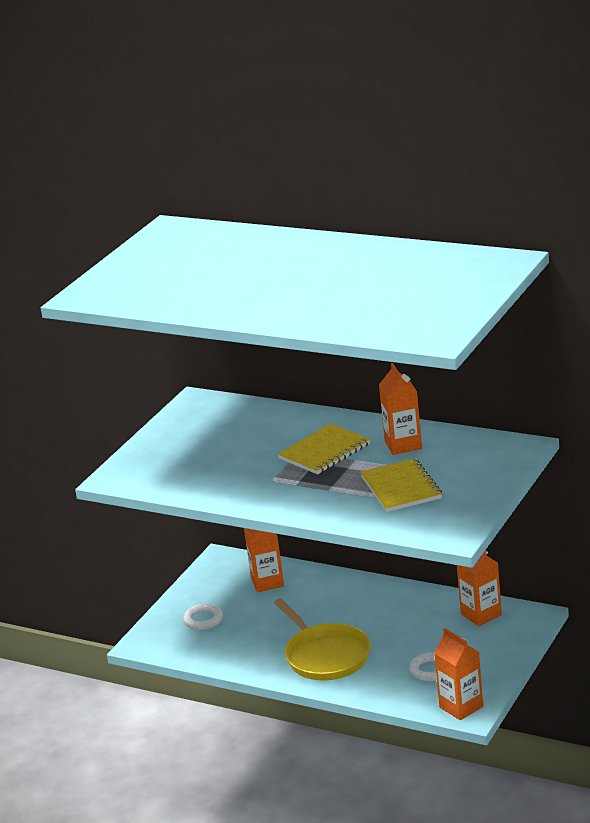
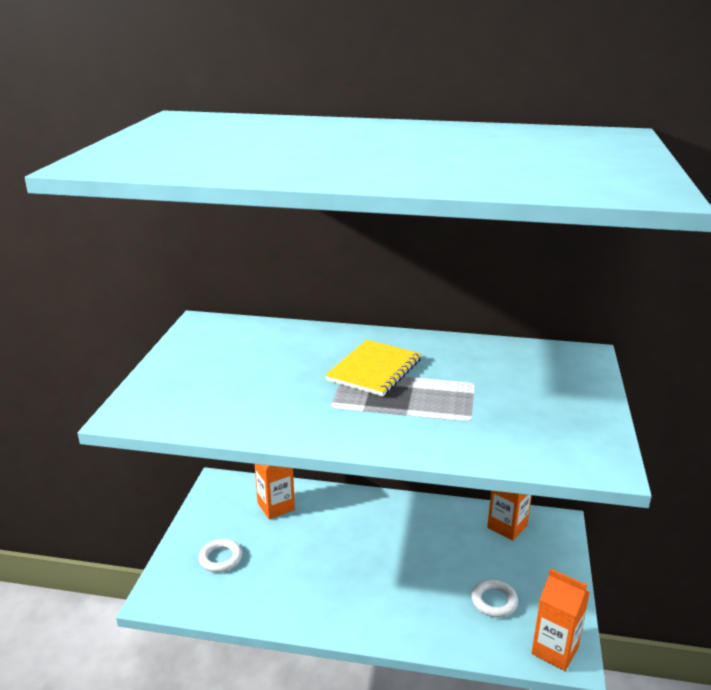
camera: 20 degrees left, 0 degrees up
yellow pan [274,598,371,681] -> none
yellow notebook [360,458,442,512] -> none
orange carton [379,363,422,455] -> none

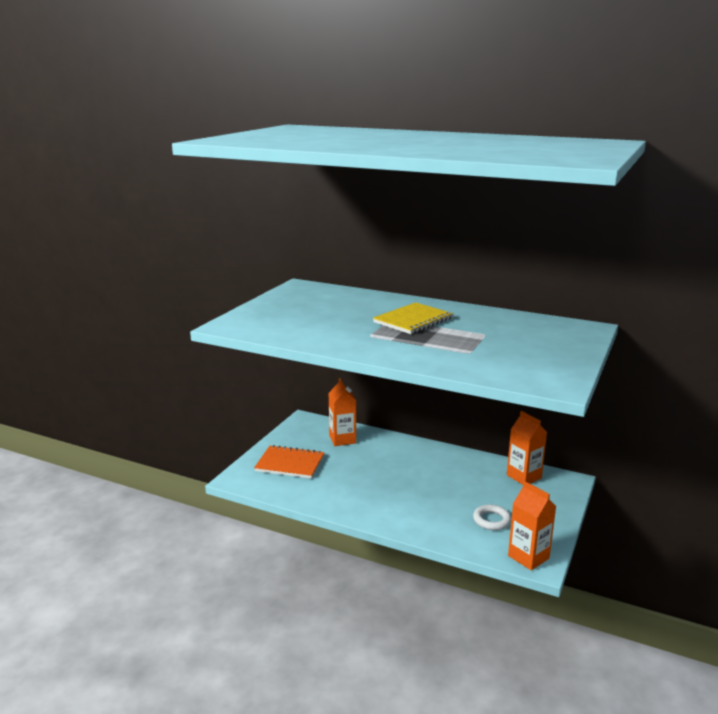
camera: 15 degrees right, 5 degrees down
white ring [199,539,242,572] -> orange notebook [254,445,325,479]

